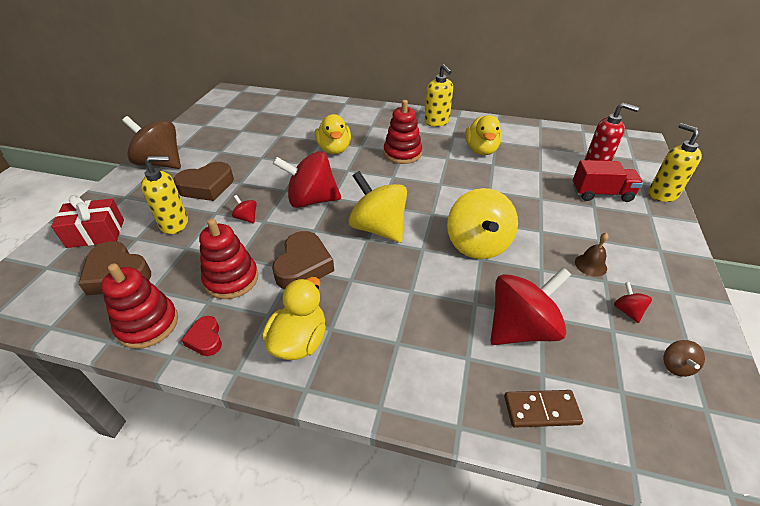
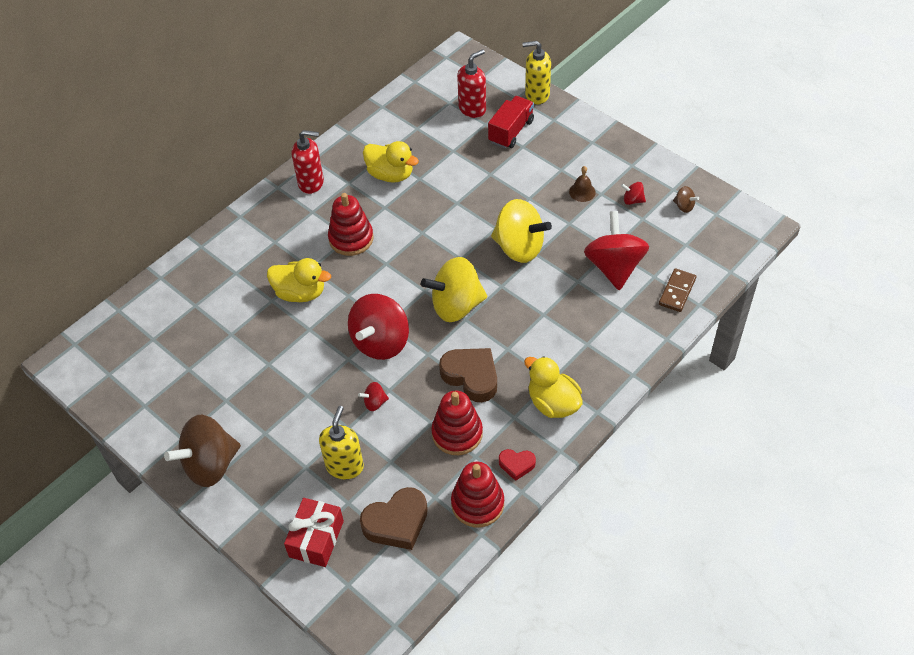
camera: 60 degrees left, 10 degrees up
brown heart [174,162,234,201] -> none
yellow soap dispenser [425,64,453,127] -> red soap dispenser [292,130,324,194]

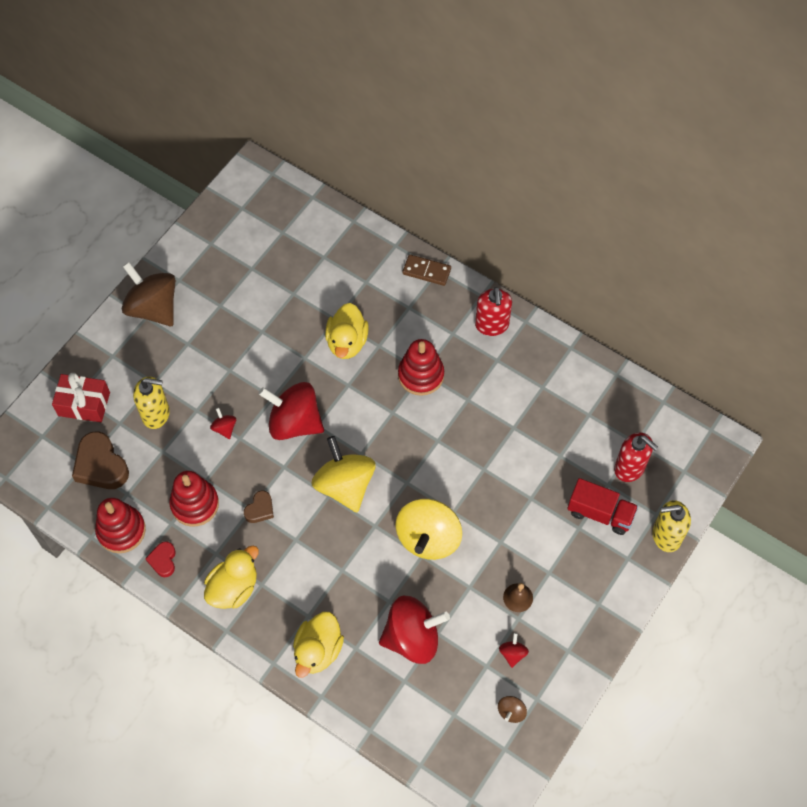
camera: 80 degrees right, 10 degrees up
yellow duck [363,141,419,183] -> yellow duck moved to [293,612,344,678]
brown heart [439,348,497,402] -> brown heart [244,491,274,523], size x0.54
yellow soap dispenser [522,41,551,104] -> yellow soap dispenser turned 90 degrees counterclockwise [652,500,691,552]
brown domino [659,268,696,312] -> brown domino moved to [402,254,451,286]

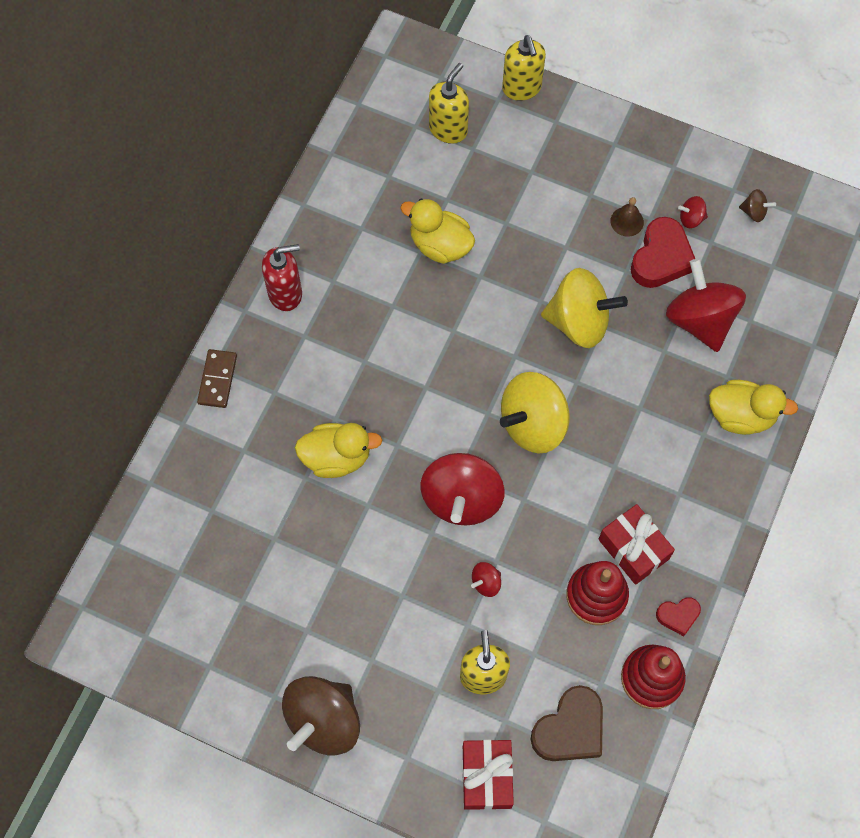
camera: 100 degrees left, 5 degrees up
yellow duck [204,545,259,609] -> yellow duck moved to [400,199,475,264]
brown heart [244,491,274,523] -> none
red stacking toy [398,339,444,396] -> none
red truck [567,478,638,535] -> none
red soap dispenser [614,432,658,482] -> yellow soap dispenser [429,63,469,144]
none -> red gift [598,504,675,585]
none -> red heart [631,217,695,288]

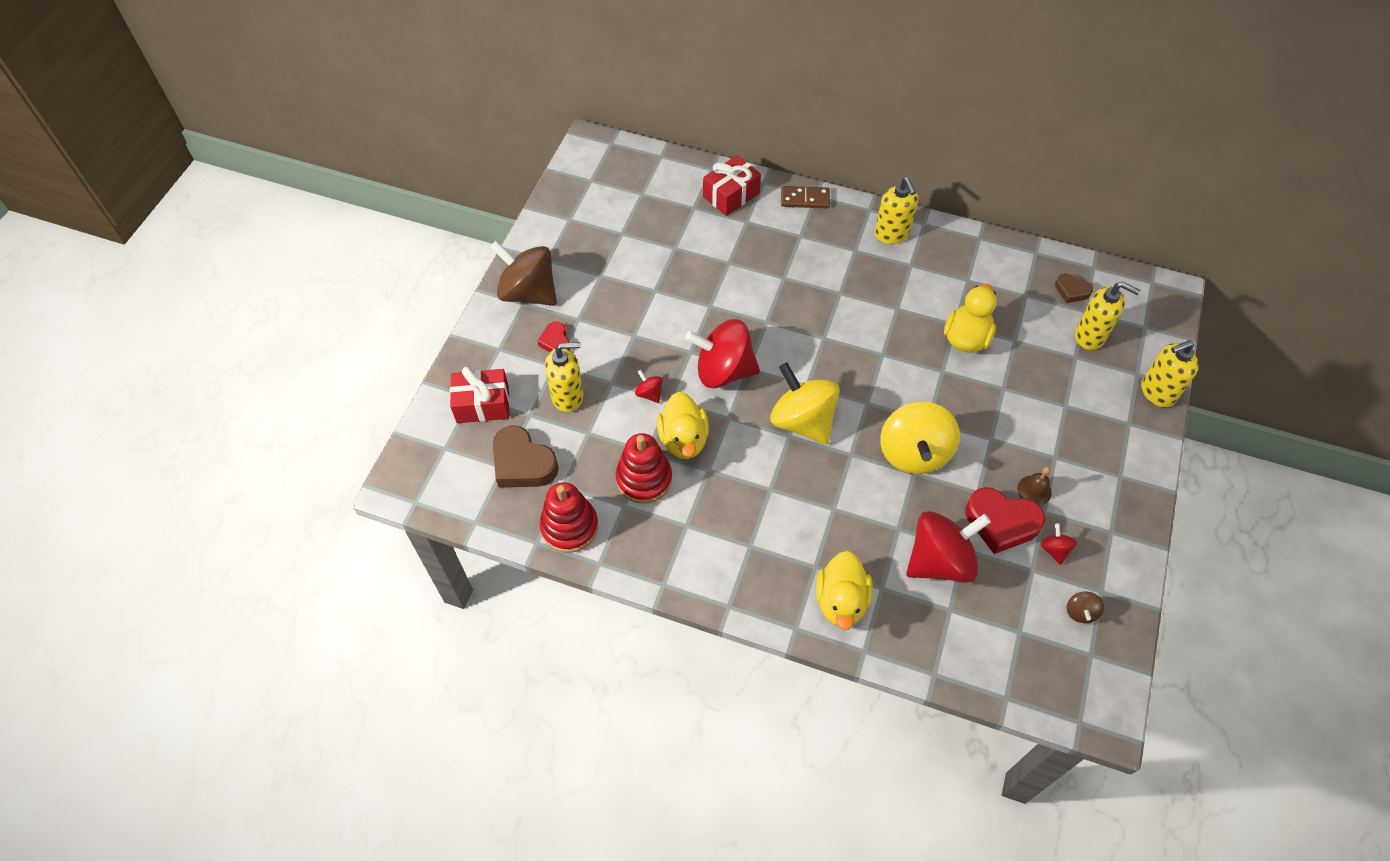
camera: 85 degrees right, 10 degrees down
red soap dispenser [262,244,302,311] -> yellow soap dispenser [875,178,918,244]
yellow duck [295,423,382,478] -> yellow duck moved to [657,392,709,459]
red gift [598,504,675,585] -> red gift moved to [703,155,761,216]
red heart [656,597,701,636] -> red heart moved to [538,322,570,352]
none -> brown heart [1055,273,1093,303]

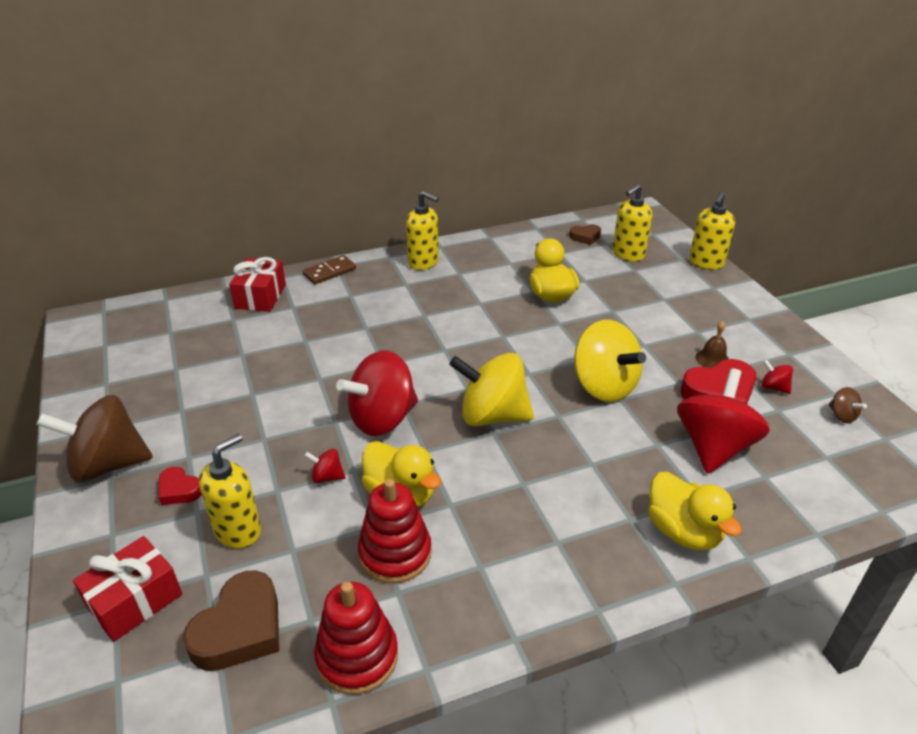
camera: 40 degrees left, 20 degrees down
brown heart [493,425,559,488] -> brown heart turned 60 degrees counterclockwise [183,570,279,671]
yellow soap dispenser [1075,282,1140,350] -> yellow soap dispenser turned 150 degrees clockwise [613,184,652,262]

